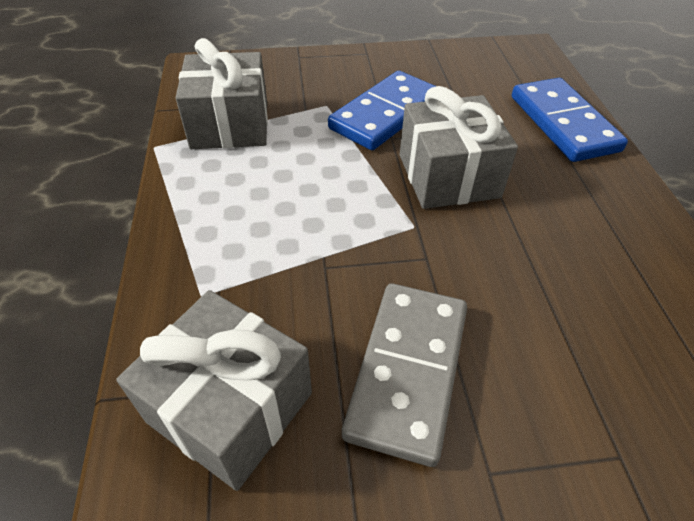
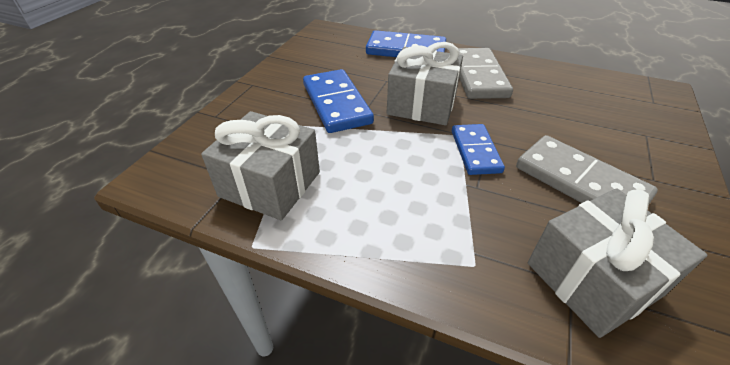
camera: 60 degrees left, 5 degrees down
none -> blue domino [452,124,505,175]
none -> grey domino [458,48,513,99]

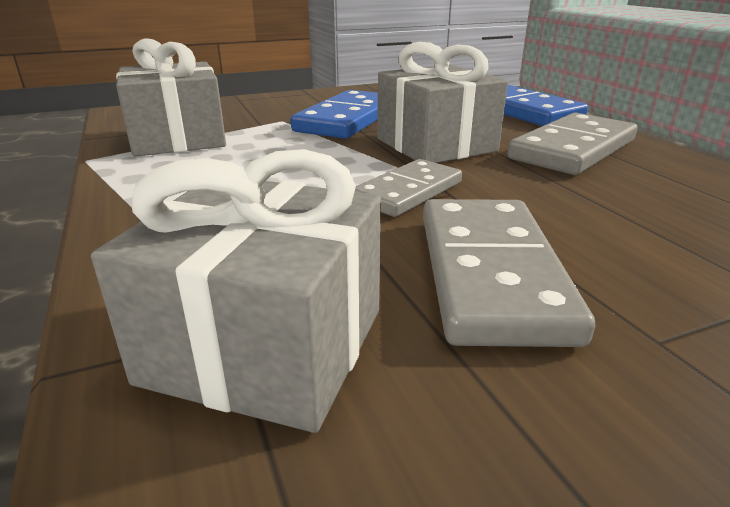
camera: 45 degrees right, 15 degrees down
blue domino [452,124,505,175] -> grey domino [355,159,462,217]

